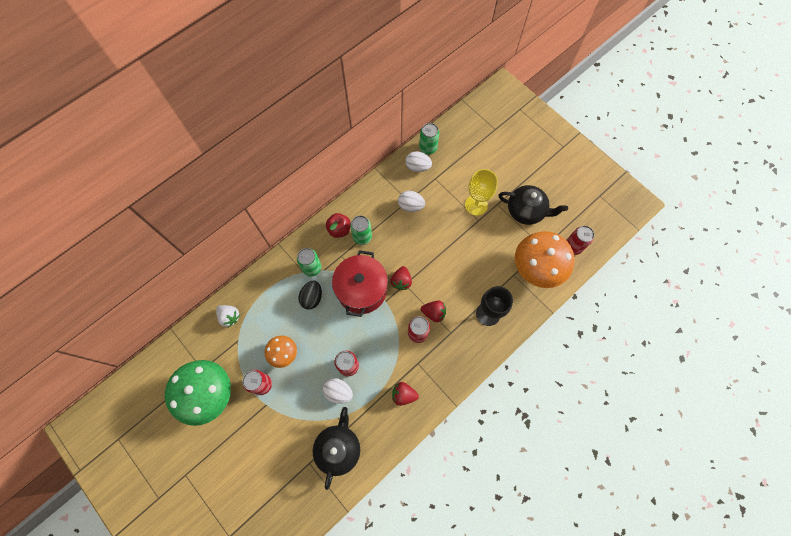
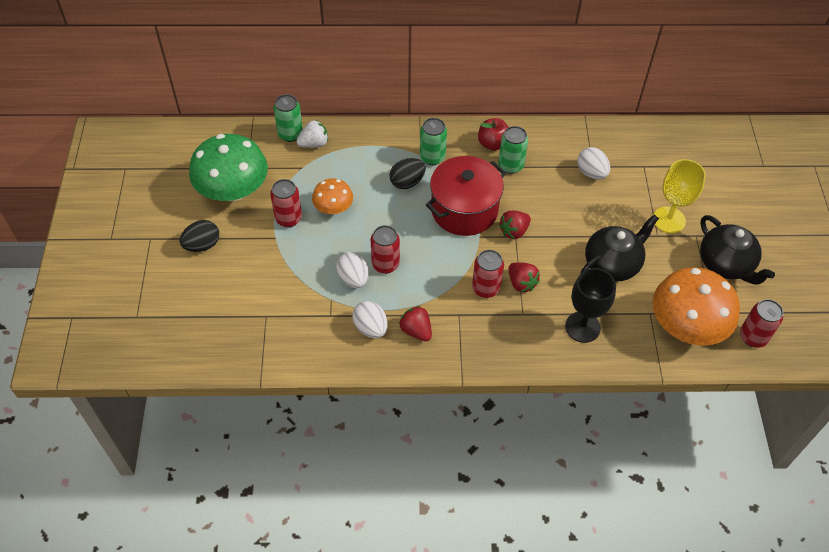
camera: 40 degrees right, 15 degrees down
white strawberry [216,305,240,327] -> white strawberry turned 105 degrees counterclockwise [297,120,328,148]
black teapot [313,407,360,490] -> black teapot moved to [581,214,659,281]
white egg [405,151,432,172] -> white egg moved to [353,301,388,338]
green can [419,123,439,155] -> green can moved to [273,94,303,142]
none -> black egg [180,220,219,252]

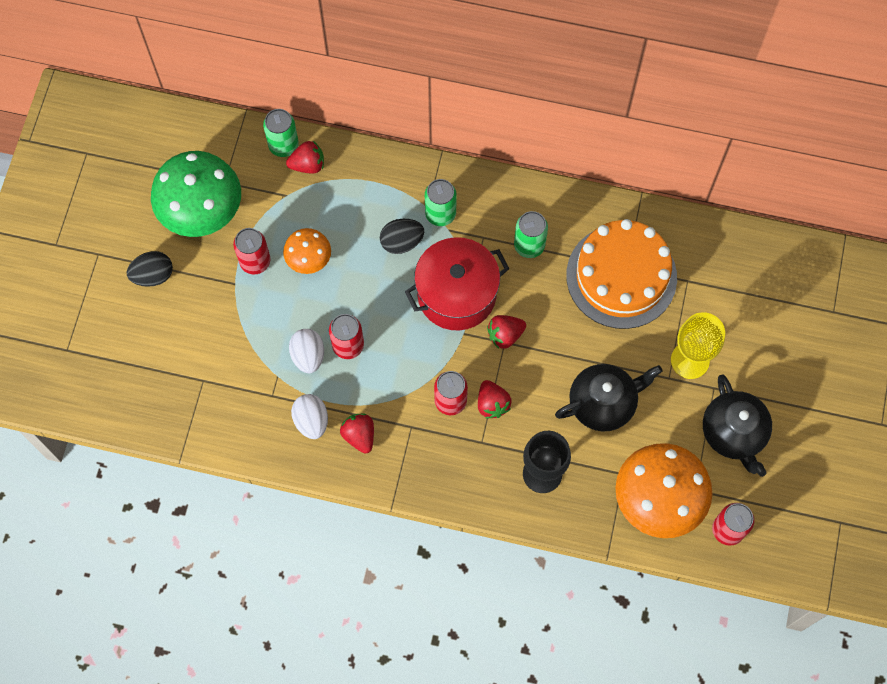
camera: 15 degrees right, 15 degrees up
white strawberry [297,120,328,148] -> red strawberry [286,141,324,174]
red apple [478,118,509,151] -> none
white egg [577,147,610,179] -> orange cake [566,219,677,329]

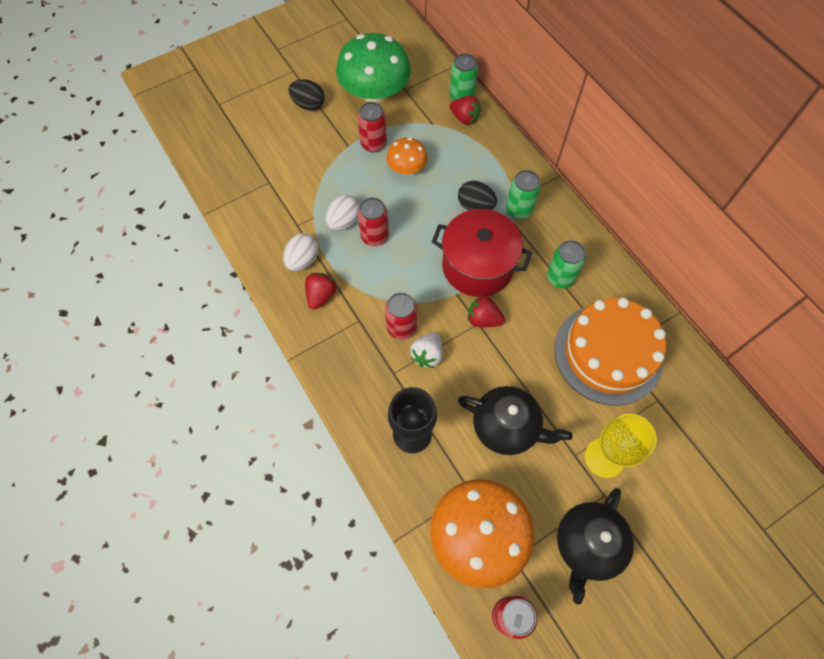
camera: 45 degrees right, 5 degrees down
red strawberry [478,380,512,418] -> white strawberry [410,332,442,368]

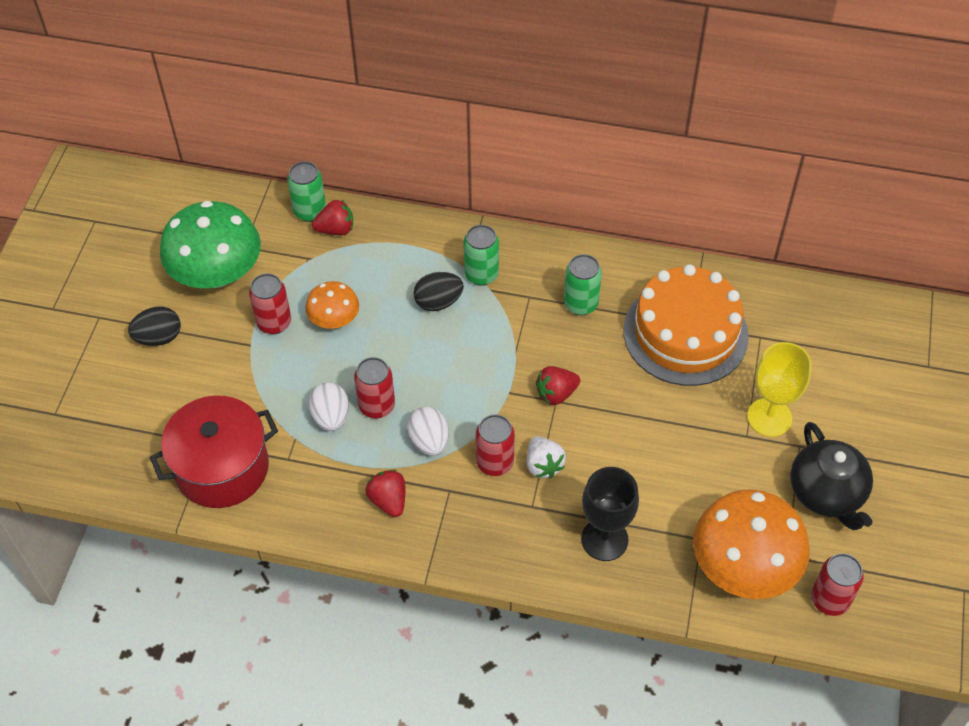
camera: 45 degrees left, 10 degrees down
white egg [283,233,318,271] -> white egg moved to [407,407,449,456]
red pot [432,209,532,297] -> red pot moved to [150,396,278,508]
black teapot [458,386,573,455] -> none

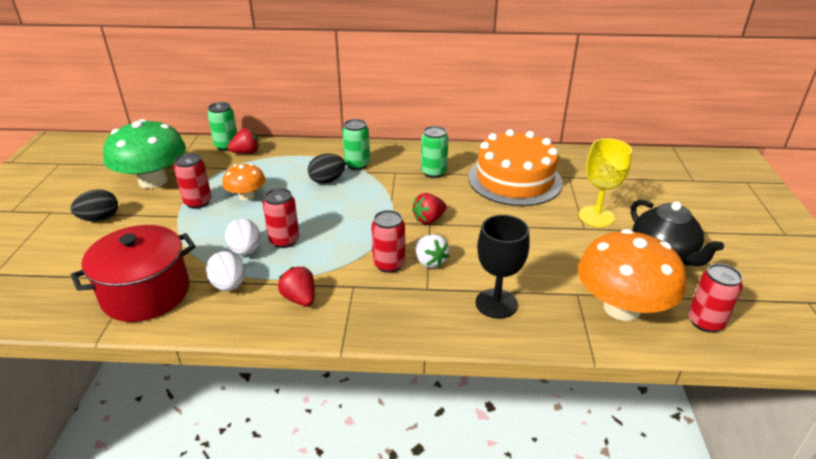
camera: 10 degrees left, 20 degrees down
white egg [407,407,449,456] -> white egg moved to [206,251,245,291]

